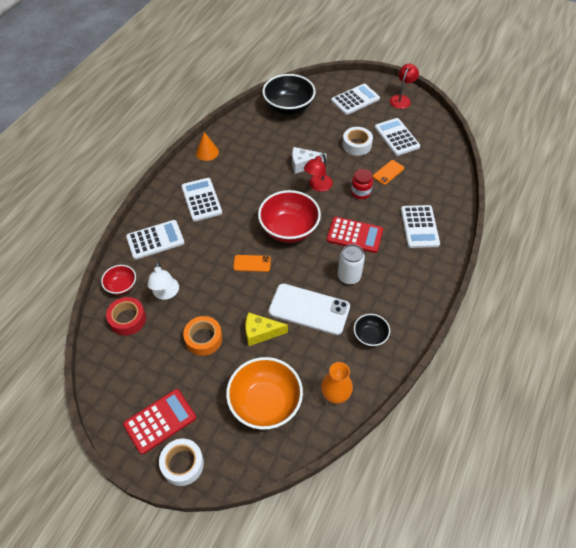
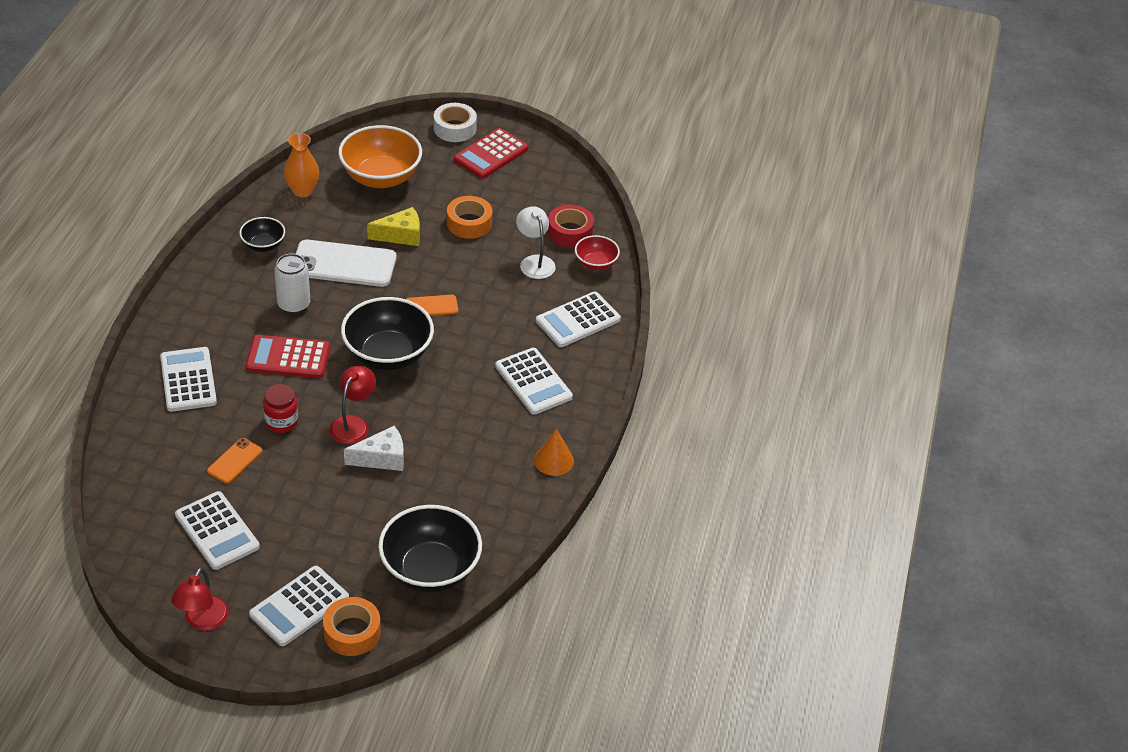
camera: 165 degrees right, 10 degrees down
red bowl [258,190,321,243] -> black bowl [341,297,434,370]
white tape [342,127,373,156] -> none
none -> orange tape [323,597,381,656]

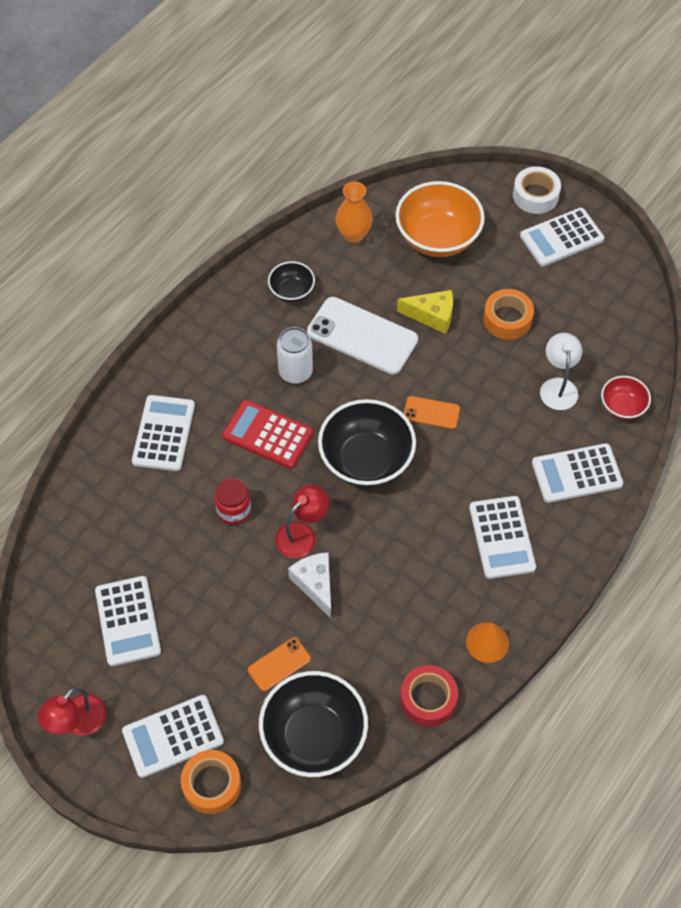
camera: 25 degrees right, 15 degrees up
orange phone [207,438,262,484] -> orange phone moved to [248,638,311,691]
white cheese [344,426,404,471] -> white cheese turned 120 degrees counterclockwise [288,552,331,618]
red calculator [454,128,528,179] -> white calculator [520,208,604,266]
red tape [548,205,594,248] -> red tape moved to [400,665,458,727]

